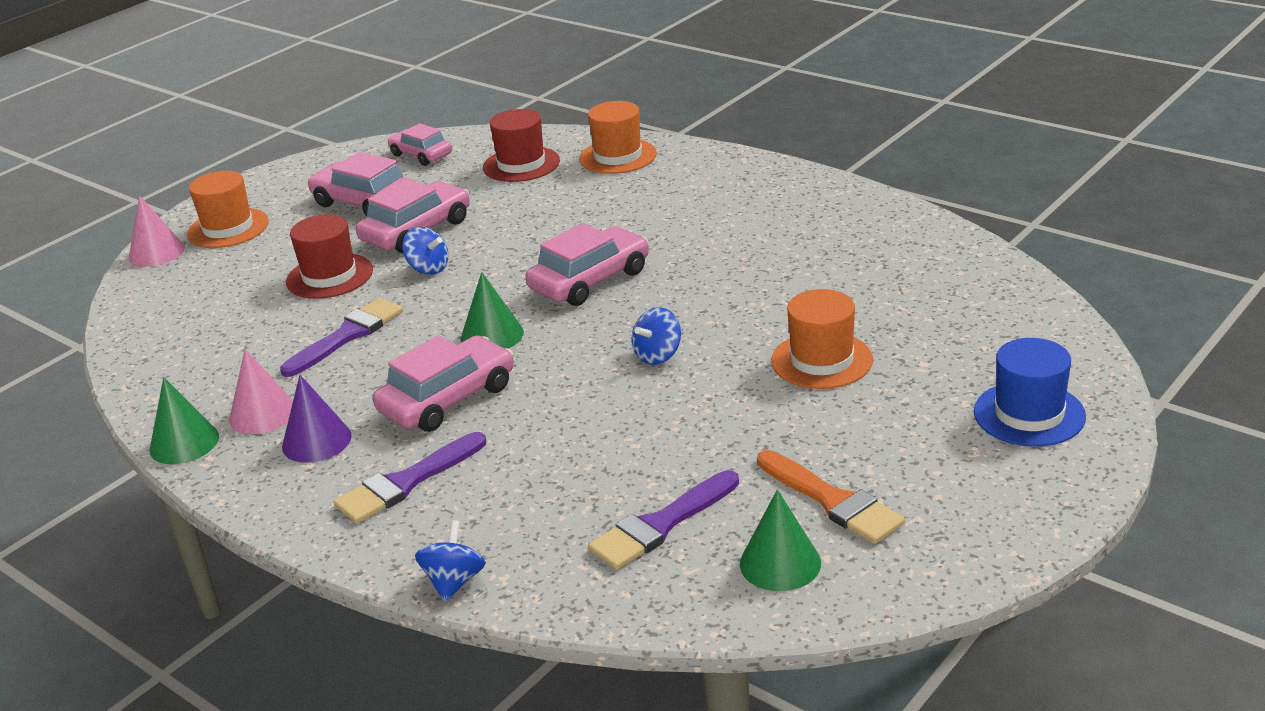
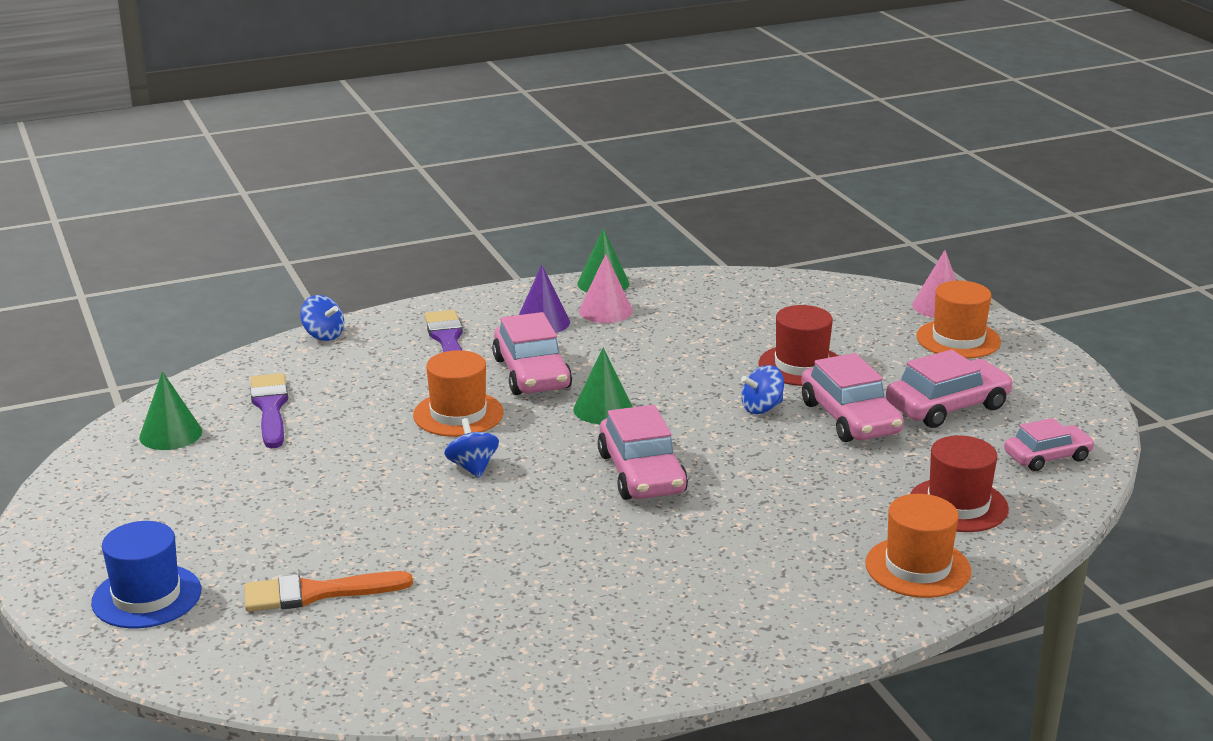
camera: 115 degrees right, 5 degrees down
purple brush [280,298,403,377] -> none
orange brush [757,450,905,544] -> orange brush moved to [244,571,413,612]
orange hat [771,289,873,389] -> orange hat moved to [413,350,504,437]

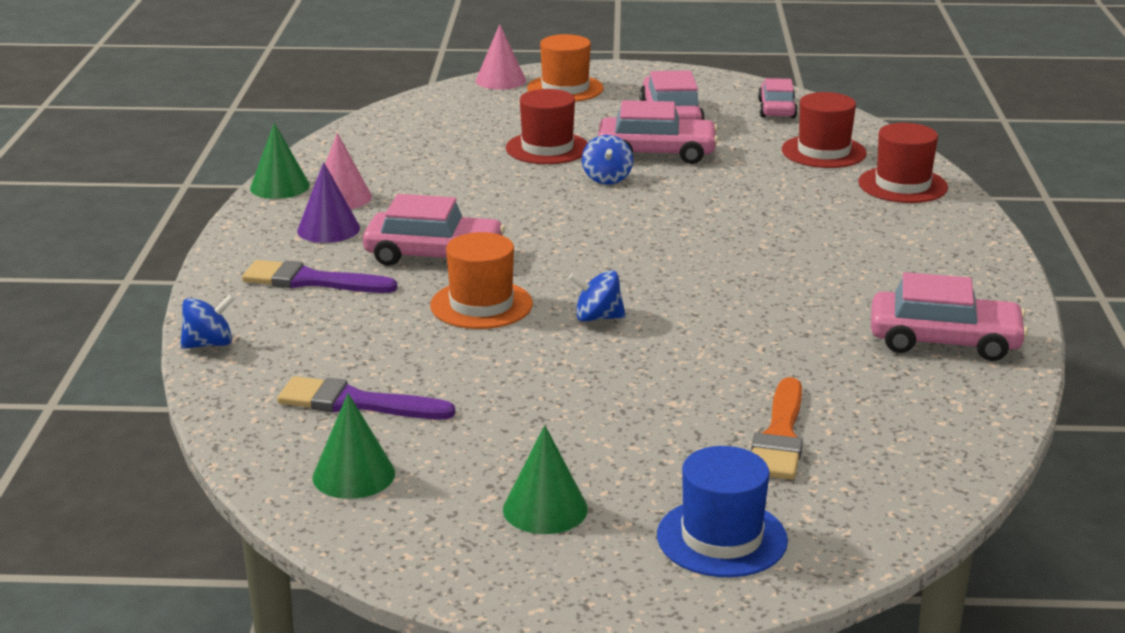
camera: 65 degrees left, 0 degrees up
green cone [573,347,633,424] -> green cone moved to [503,425,588,534]
pink car [597,405,688,500] -> pink car moved to [871,272,1028,361]
orange hat [865,494,971,598] -> red hat [858,123,948,203]

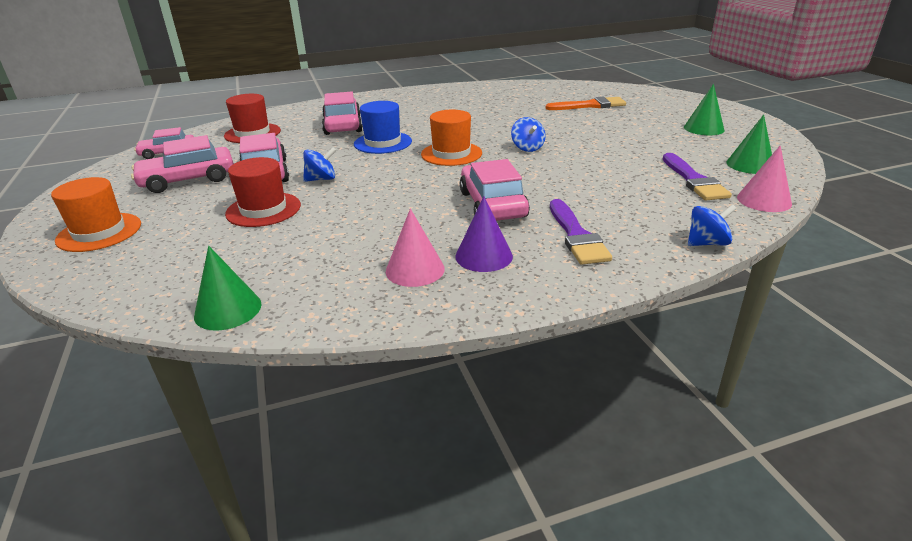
camera: 110 degrees left, 5 degrees up
blue spinning top [180,294,235,349] -> blue spinning top turned 120 degrees clockwise [688,204,737,246]
green cone [250,122,310,199] -> green cone moved to [194,246,262,330]
orange hat [430,232,533,329] -> orange hat moved to [421,110,482,166]
pink cone [476,24,526,90] -> pink cone moved to [737,145,792,212]
blue hat [657,446,788,577] -> blue hat moved to [354,101,412,154]
red hat [858,123,948,203] -> none
pink car [871,272,1028,361] -> pink car moved to [322,92,363,135]

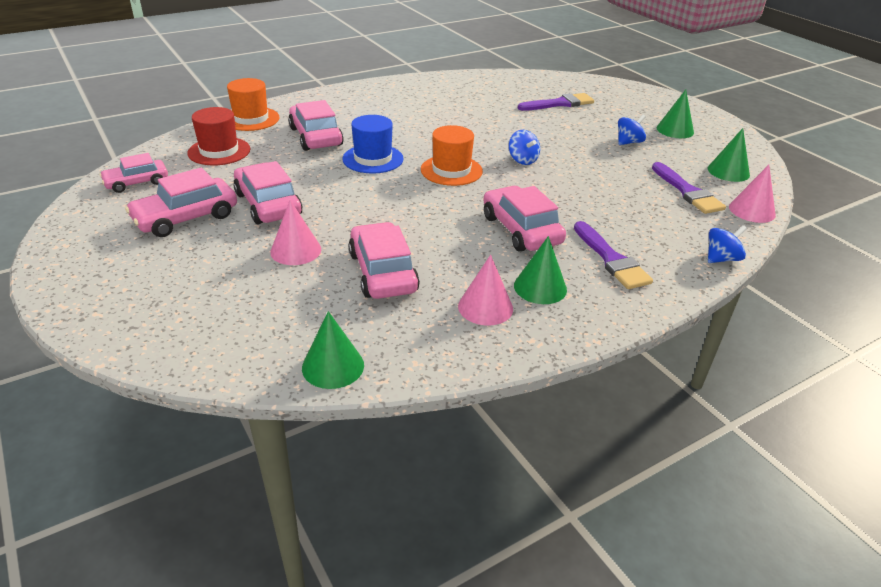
camera: 15 degrees left, 5 degrees up
orange hat [51,177,141,252] -> orange hat moved to [227,78,279,131]
red hat [225,157,301,227] -> pink cone [270,200,321,265]
blue spinning top [303,147,336,182] -> blue spinning top moved to [618,115,646,145]
purple cone [455,196,513,272] -> green cone [514,236,567,304]
orange brush [546,97,626,110] -> purple brush [518,93,594,111]
none -> pink car [349,222,420,299]

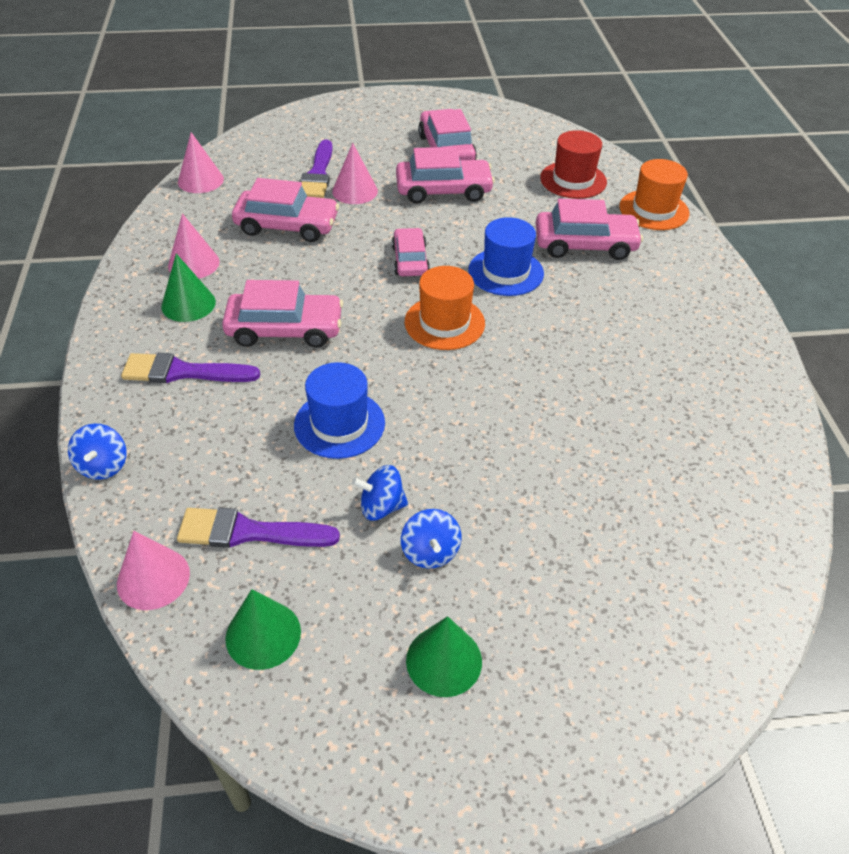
camera: 115 degrees right, 10 degrees up
pink car [100,153,168,193] -> pink car moved to [392,228,430,276]
green cone [302,311,364,389] -> pink cone [178,132,224,193]
blue spinning top [509,130,540,165] -> blue spinning top moved to [352,465,408,521]
purple brush [518,93,594,111] -> purple brush moved to [300,140,333,198]
none -> blue hat [294,362,385,459]

